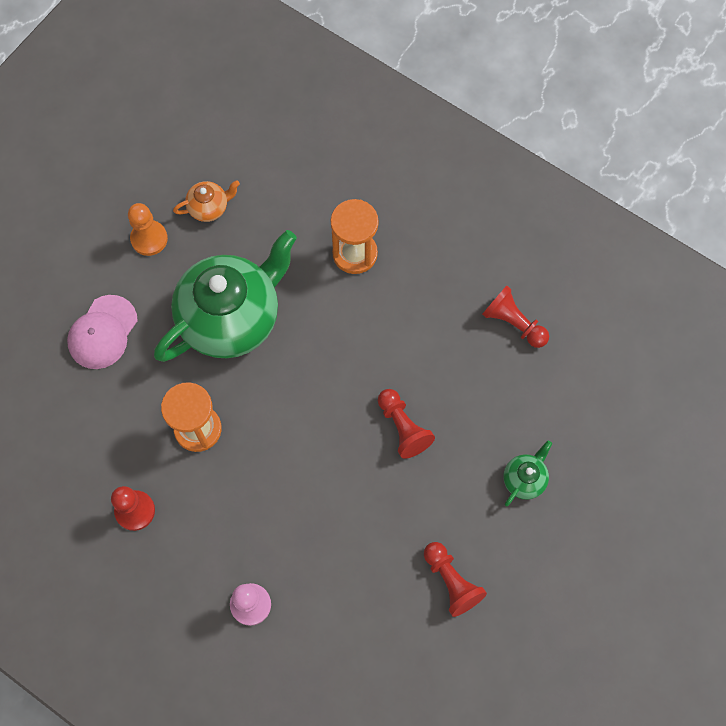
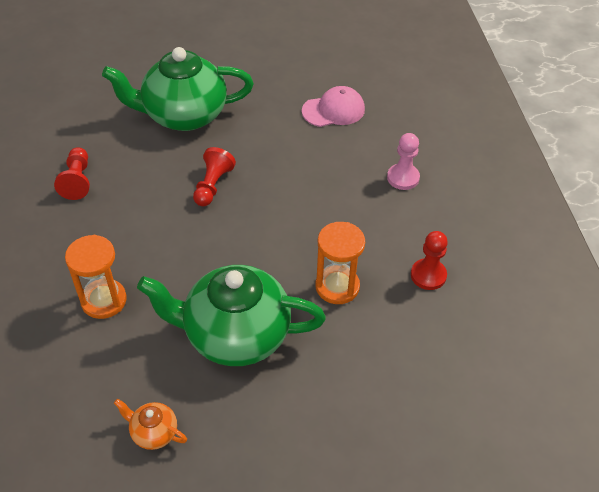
camera: 135 degrees left, 20 degrees down
pink cap [67,295,138,369] -> pink cap moved to [302,86,365,127]
orange pawn [128,203,168,256] -> none
red pawn [424,542,487,617] -> none
green teapot [503,440,552,506] -> green teapot [102,47,254,131], size x2.41

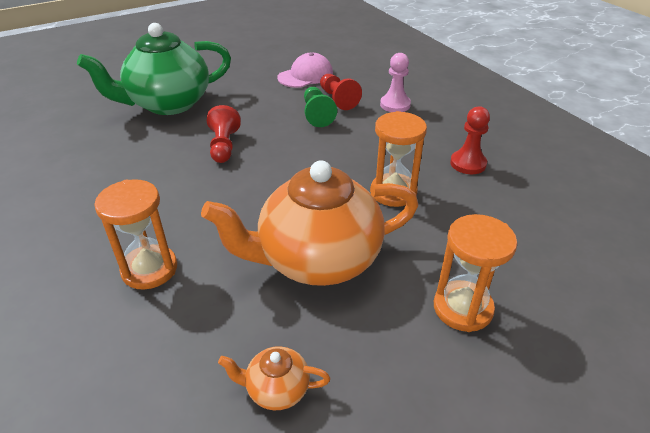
camera: 20 degrees left, 10 degrees down
red pawn [54,147,90,200] -> red pawn moved to [320,74,362,110]
green teapot [137,265,326,366] -> orange teapot [201,160,418,286]
none -> green pawn [304,87,337,127]
none -> orange hourglass [434,214,517,332]

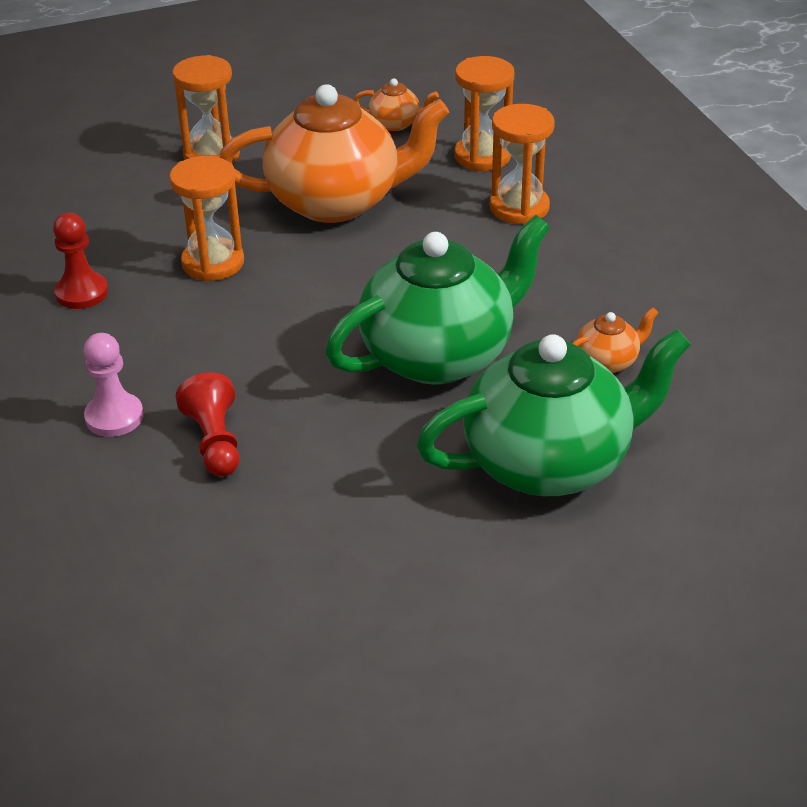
camera: 170 degrees left, 0 degrees up
red pawn [207,105,241,163] -> green teapot [325,215,550,384]
pink cap [277,53,333,88] -> none
green pawn [304,87,337,127] -> none
none -> orange hourglass [455,56,514,171]
none -> orange teapot [572,307,659,373]

